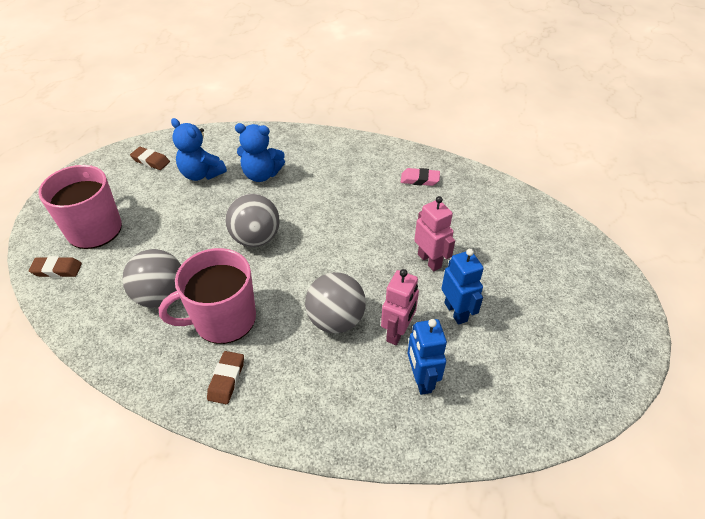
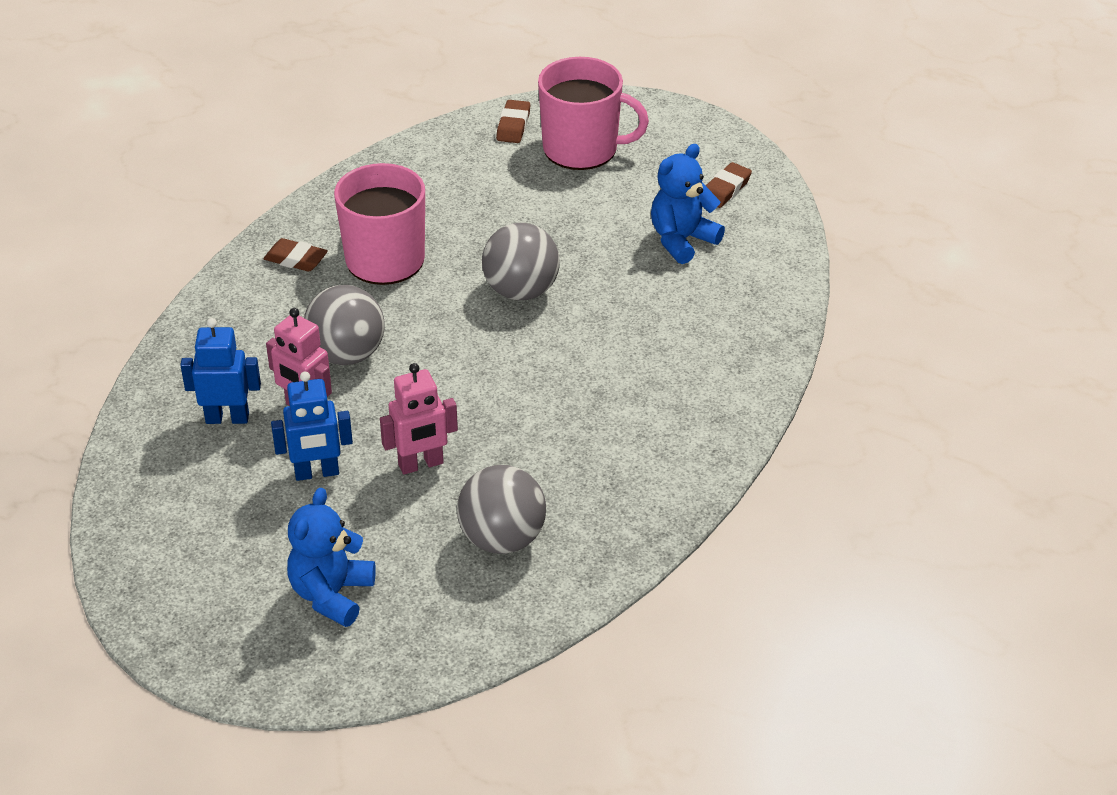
camera: 100 degrees right, 5 degrees down
grey ball [122,249,181,308] -> grey ball moved to [457,465,546,554]
blue teddy bear [235,123,285,182] -> blue teddy bear moved to [287,488,376,627]
pink eraser [401,168,440,186] -> none

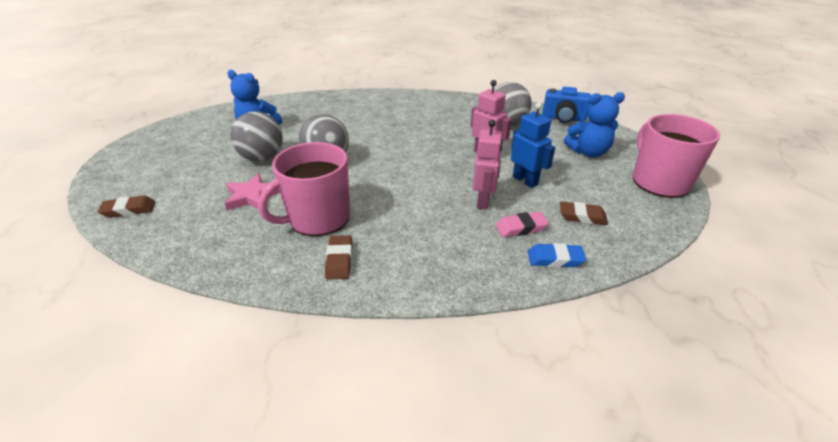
camera: 115 degrees left, 5 degrees down
blue robot [180,318,261,424] -> pink eraser [495,212,549,237]
grey ball [304,285,385,365] -> grey ball moved to [230,111,283,161]
pink mug [538,57,649,170] -> pink mug moved to [633,114,720,198]
brown eraser [706,162,752,208] -> brown eraser moved to [560,202,608,225]
none -> pink star [225,174,280,210]
none -> blue eraser [528,243,586,268]
none -> blue camera [542,87,591,123]

